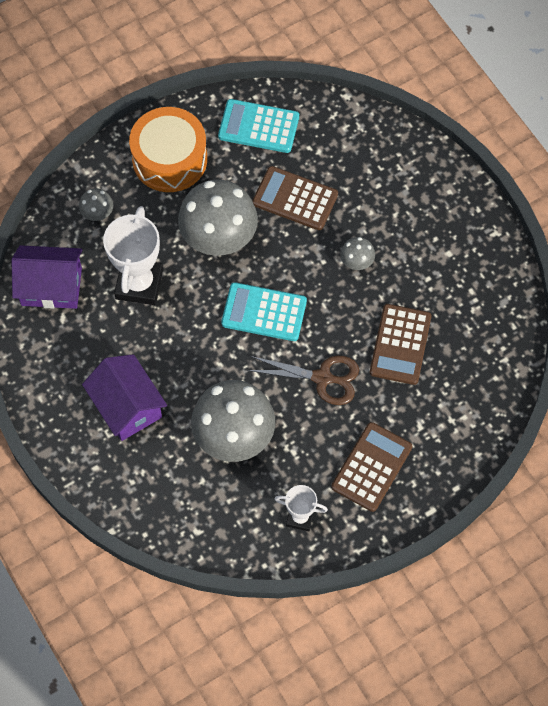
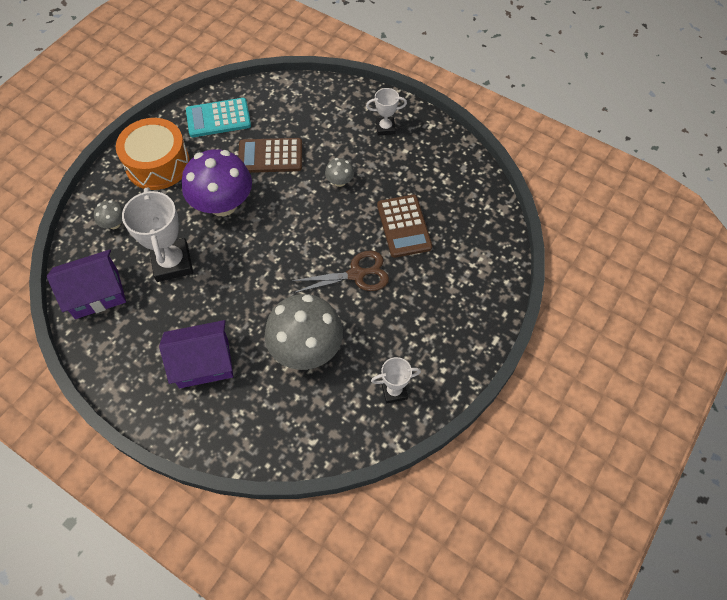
camera: 25 degrees left, 5 degrees down
purple house [82,354,167,441] -> purple house turned 45 degrees counterclockwise [159,320,233,388]
grey mushroom [178,180,258,255] -> purple mushroom [182,149,252,216]
turquoise calculator [221,282,307,341] -> none
brown calculator [331,422,412,512] -> none
none -> white trophy [366,88,407,135]

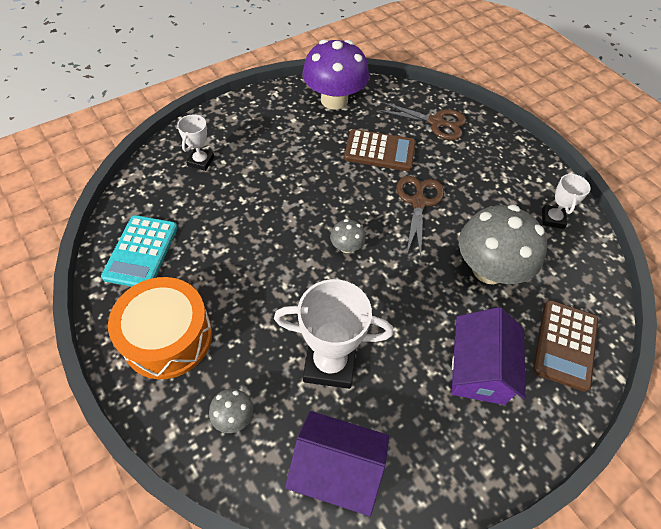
camera: 70 degrees left, 5 degrees down
purple house [47,250,126,319] -> purple house turned 75 degrees counterclockwise [285,411,389,516]
purple mushroom [182,149,252,216] -> purple mushroom moved to [302,39,369,110]
brown calculator [238,138,302,173] -> brown calculator moved to [533,300,598,392]
grey mushroom [325,158,354,187] -> grey mushroom moved to [330,219,366,253]
white trophy [366,88,407,135] -> white trophy moved to [177,114,214,171]
none -> brown scissors [376,101,466,140]

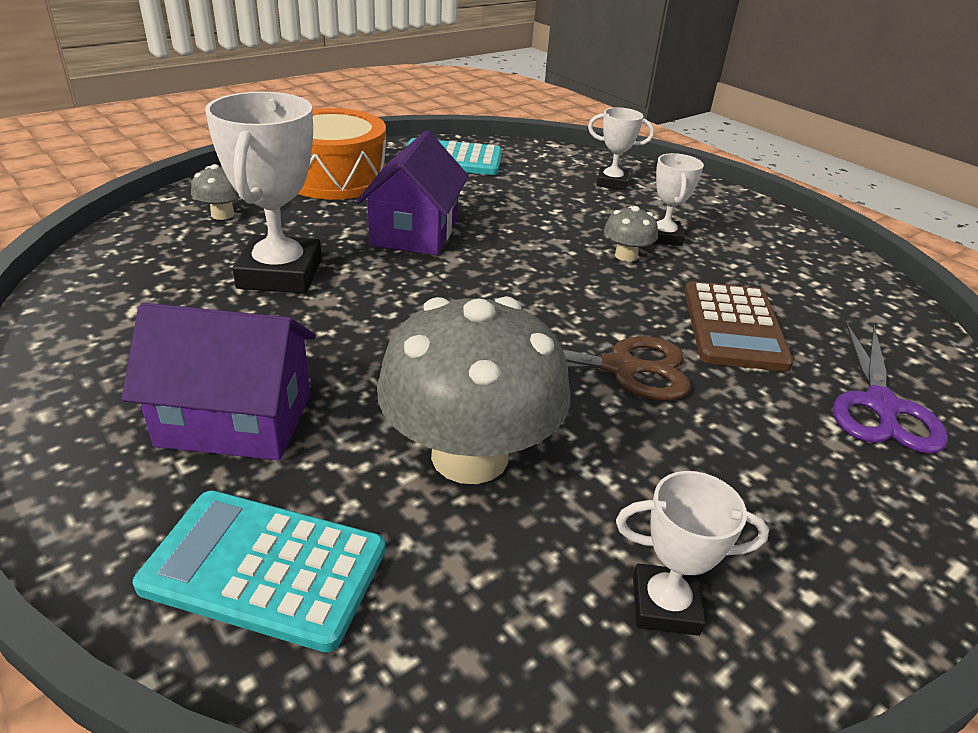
camera: 85 degrees right, 20 degrees down
purple house [285,411,389,516] -> purple house moved to [356,130,469,256]
purple mushroom [302,39,369,110] -> none
grey mushroom [330,219,366,253] -> grey mushroom moved to [604,206,658,262]
brown scissors [376,101,466,140] -> purple scissors [833,323,948,454]
brown calculator [533,300,598,392] -> turquoise calculator [133,490,385,652]
none -> white trophy [652,153,704,246]

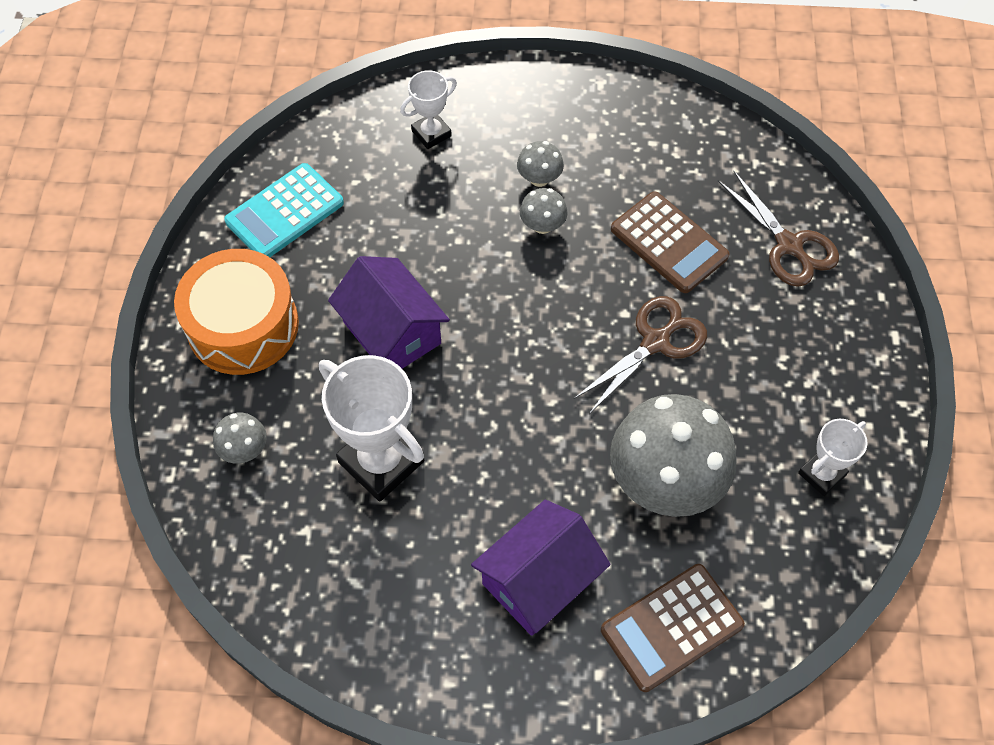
camera: 45 degrees left, 25 degrees up
turquoise calculator [133,490,385,652] -> brown calculator [601,564,745,692]
white trophy [652,153,704,246] -> grey mushroom [517,141,564,187]
purple scissors [833,323,948,454] -> brown scissors [718,170,839,287]

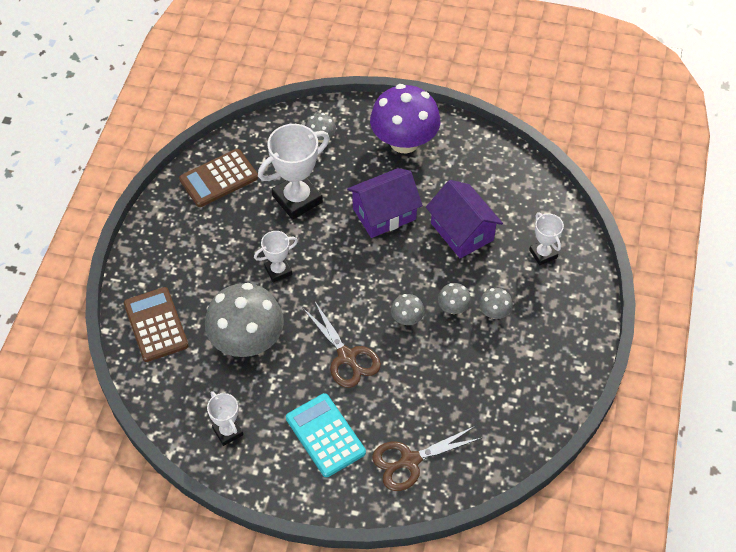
camera: 100 degrees right, 5 degrees down
orange drum [174,249,299,375] -> purple mushroom [370,84,440,153]
turquoise calculator [224,163,344,257] -> turquoise calculator moved to [286,393,366,477]
purple house [471,500,611,636] -> purple house moved to [426,180,503,259]
brown calculator [611,191,730,293] -> brown calculator moved to [179,149,258,207]
none -> white trophy [254,231,298,283]
none -> grey mushroom [391,294,424,325]

